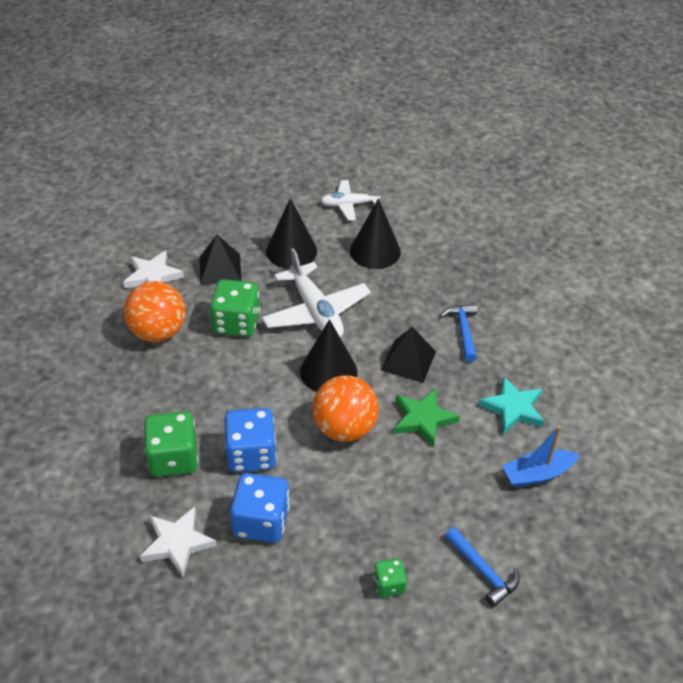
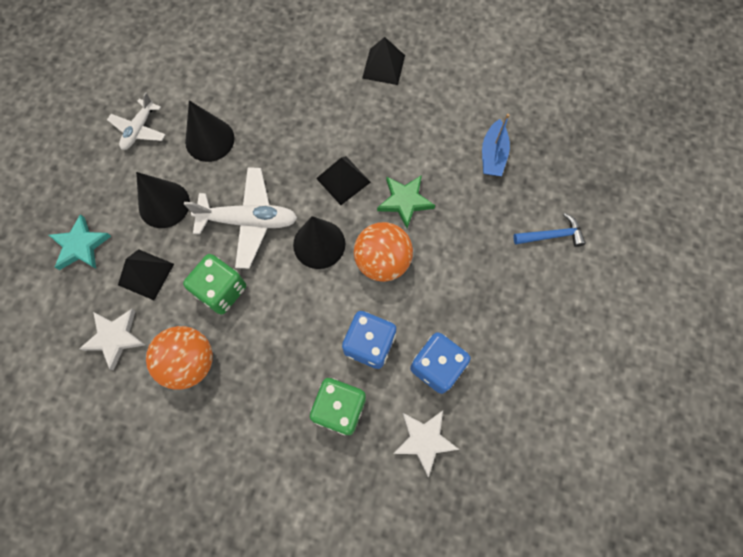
camera: 60 degrees left, 25 degrees up
green dice [374,558,407,598] -> none
blue hammer [440,303,477,362] -> none
turquoise star [478,376,544,434] -> turquoise star moved to [49,214,111,270]
none -> black pyramid [362,37,405,85]

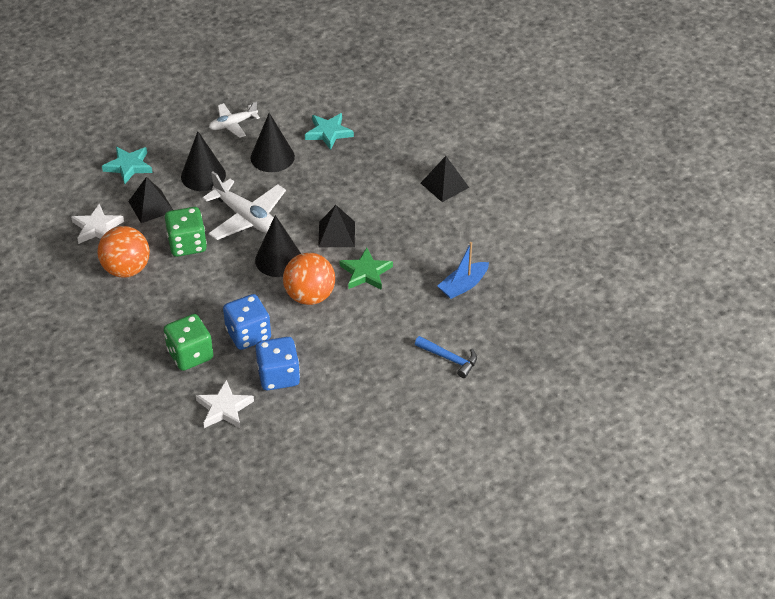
camera: 40 degrees right, 25 degrees down
none -> turquoise star [305,113,354,150]

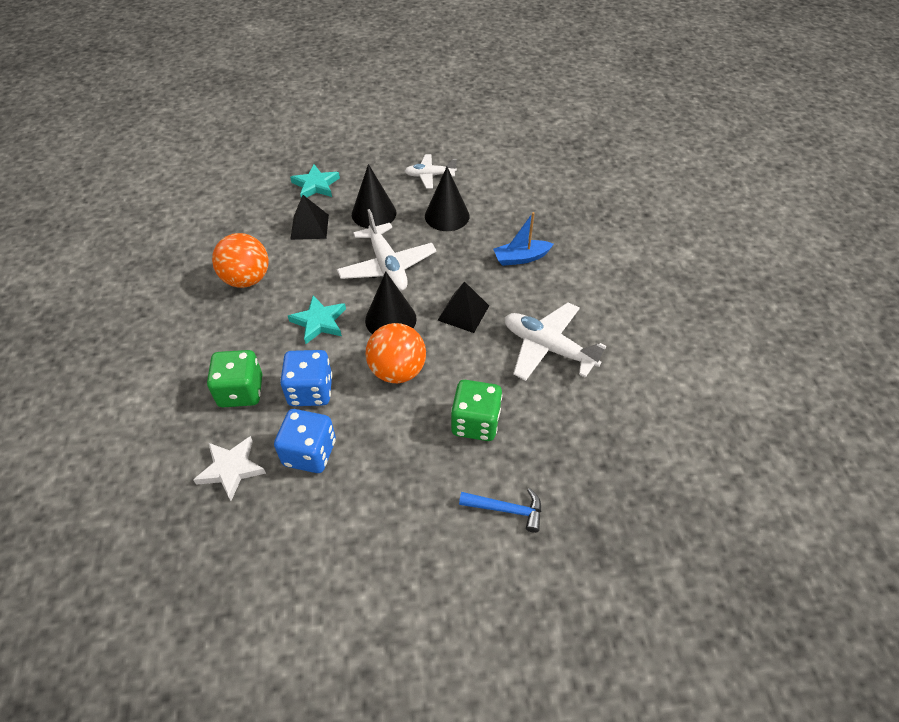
camera: 25 degrees right, 5 degrees up
white star [71,204,124,244] -> none
green dice [165,207,207,257] -> green dice moved to [451,380,502,441]
turquoise star [305,113,354,150] -> turquoise star moved to [288,295,346,344]
green star [340,248,393,290] -> none
blue hammer [415,336,477,378] -> blue hammer turned 45 degrees counterclockwise [459,488,541,533]
black pyramid [421,156,469,202] -> none
blue boat [438,242,489,299] -> blue boat moved to [493,212,554,266]
none -> white plane [505,302,606,381]

